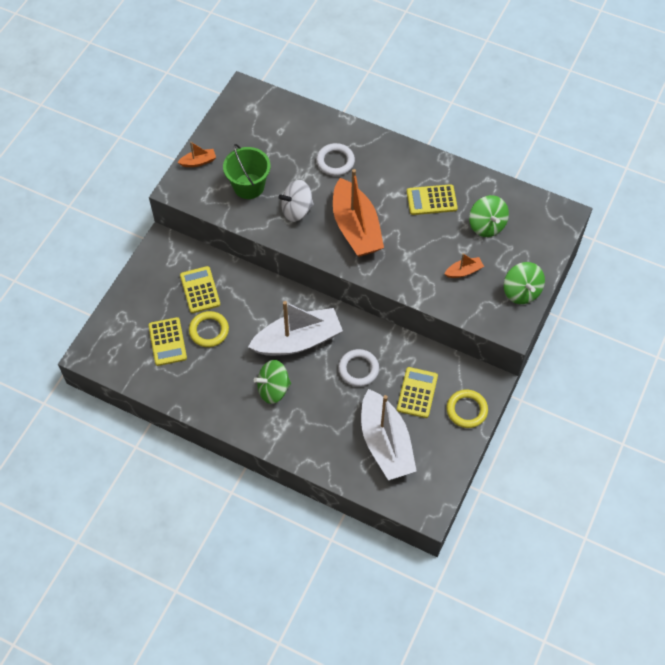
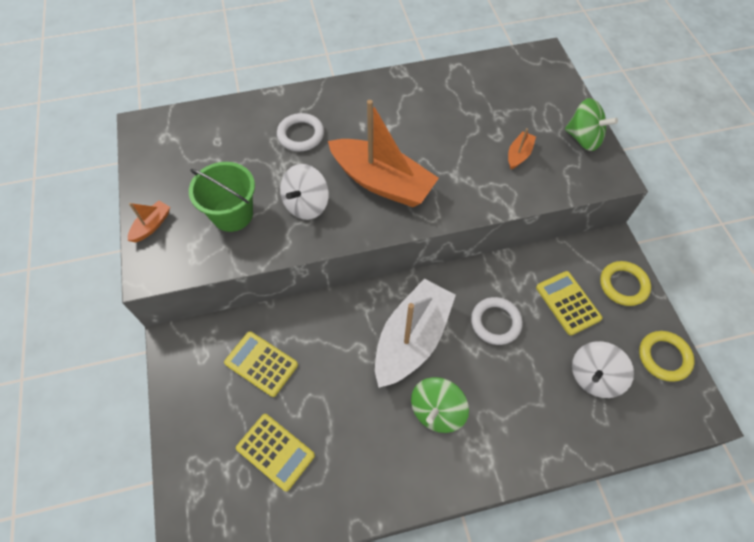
camera: 40 degrees left, 0 degrees up
yellow ring [189,311,229,347] -> yellow ring moved to [639,331,695,382]
white boat [361,389,417,480] -> white spinning top [572,341,634,398]
yellow calculator [407,184,458,215] -> none
green spinning top [469,195,509,237] -> none

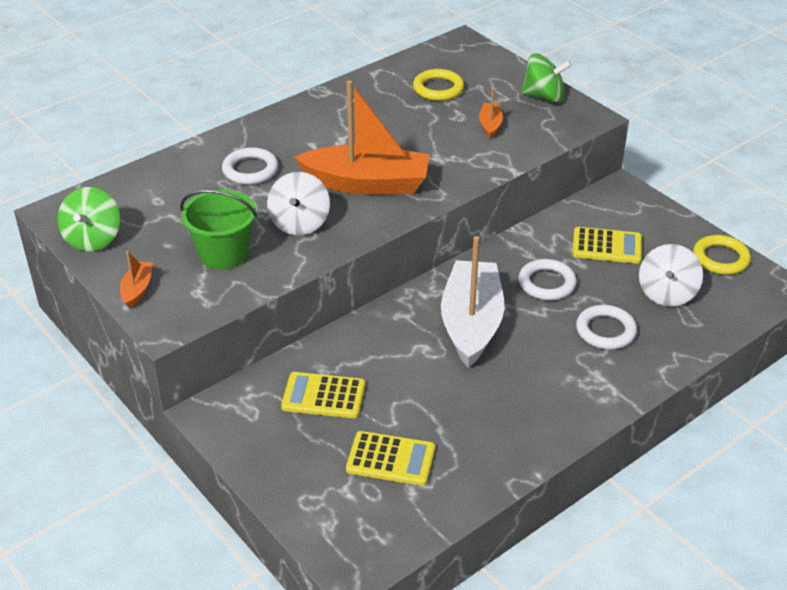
camera: 25 degrees left, 20 degrees down
green spinning top [411,377,469,433] -> green spinning top moved to [57,187,120,252]
yellow calculator [536,271,602,335] -> yellow calculator turned 150 degrees clockwise [572,227,642,264]
yellow ring [600,261,651,306] -> yellow ring moved to [413,69,464,101]
none -> white ring [576,305,637,350]

